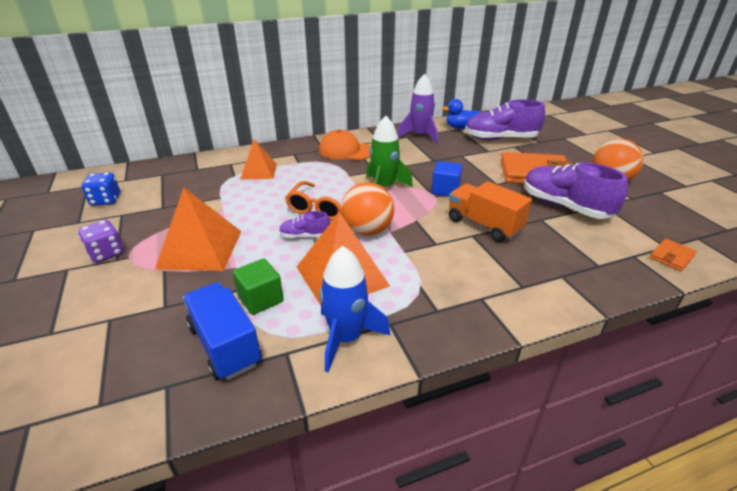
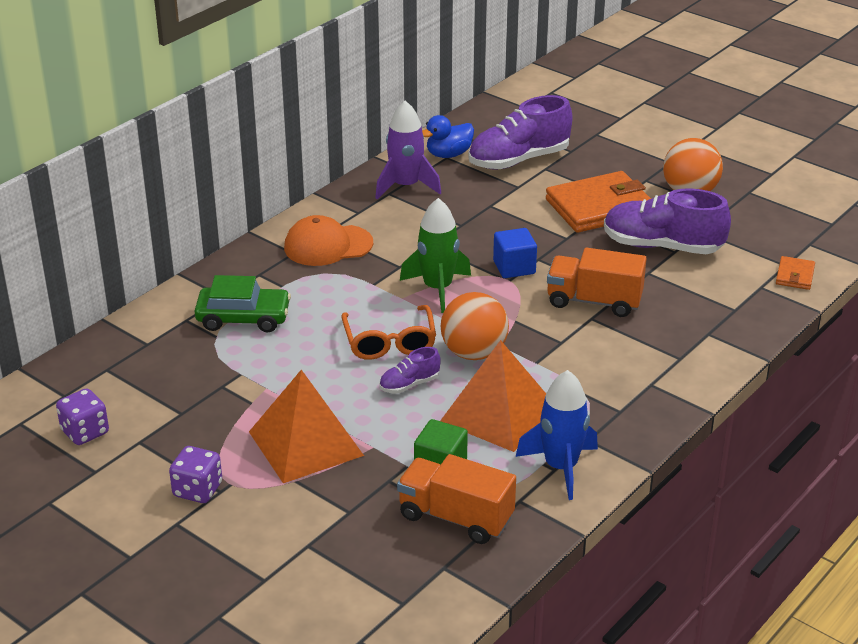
camera: 30 degrees left, 0 degrees up
blue dice [81,172,120,206] -> purple dice [56,388,109,445]
blue truck [183,282,262,380] -> orange truck [397,454,516,544]
orange pyramid [240,140,277,180] -> green car [194,275,291,333]

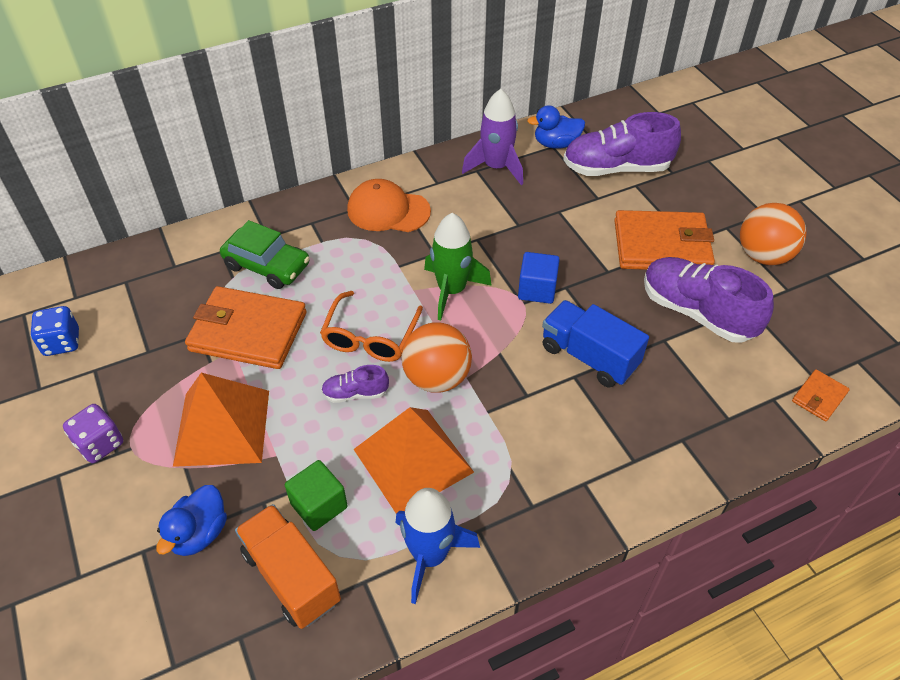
camera: 25 degrees right, 15 degrees up
purple dice [56,388,109,445] -> blue dice [31,306,79,356]
orange truck [547,248,647,317] -> blue truck [542,300,649,388]
none -> blue duck [156,485,227,556]
none -> orange wallet [185,286,307,369]

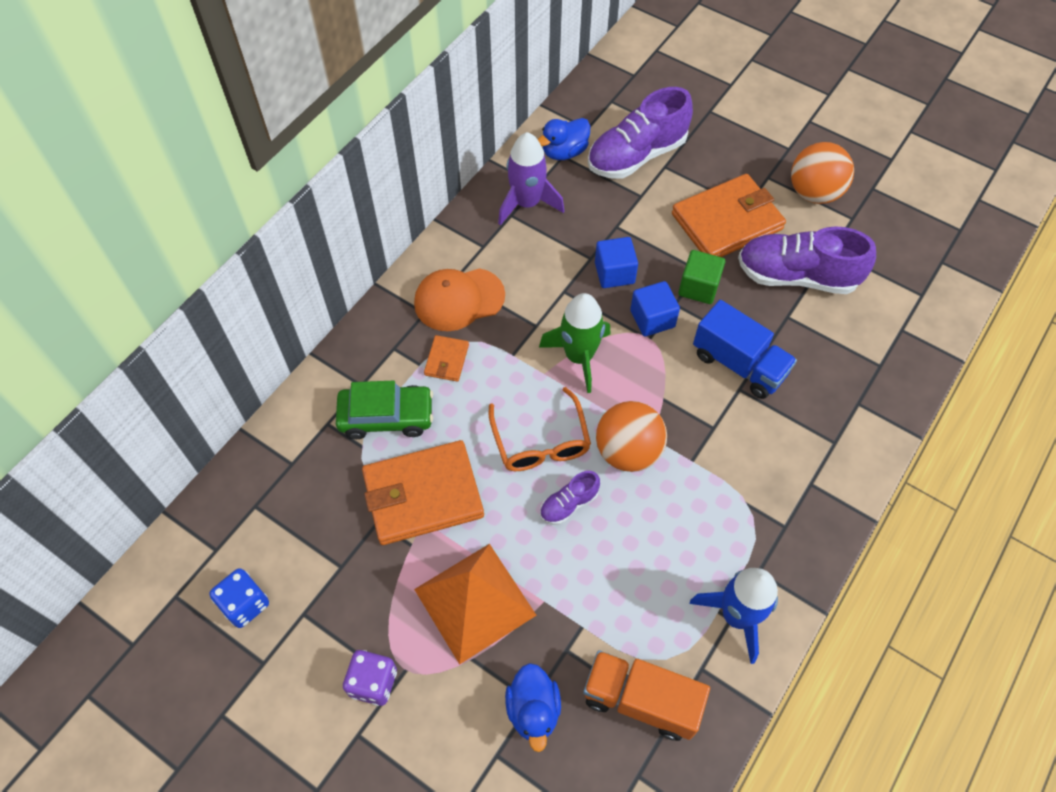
camera: 30 degrees left, 10 degrees up
green cube [285,460,348,531] -> green cube moved to [678,250,725,304]
orange pyramid [354,407,474,513] -> none
blue truck [542,300,649,388] -> blue truck turned 150 degrees counterclockwise [693,300,797,399]
orange wallet [792,369,850,422] -> orange wallet moved to [424,335,469,382]
none -> blue cube [595,237,638,288]

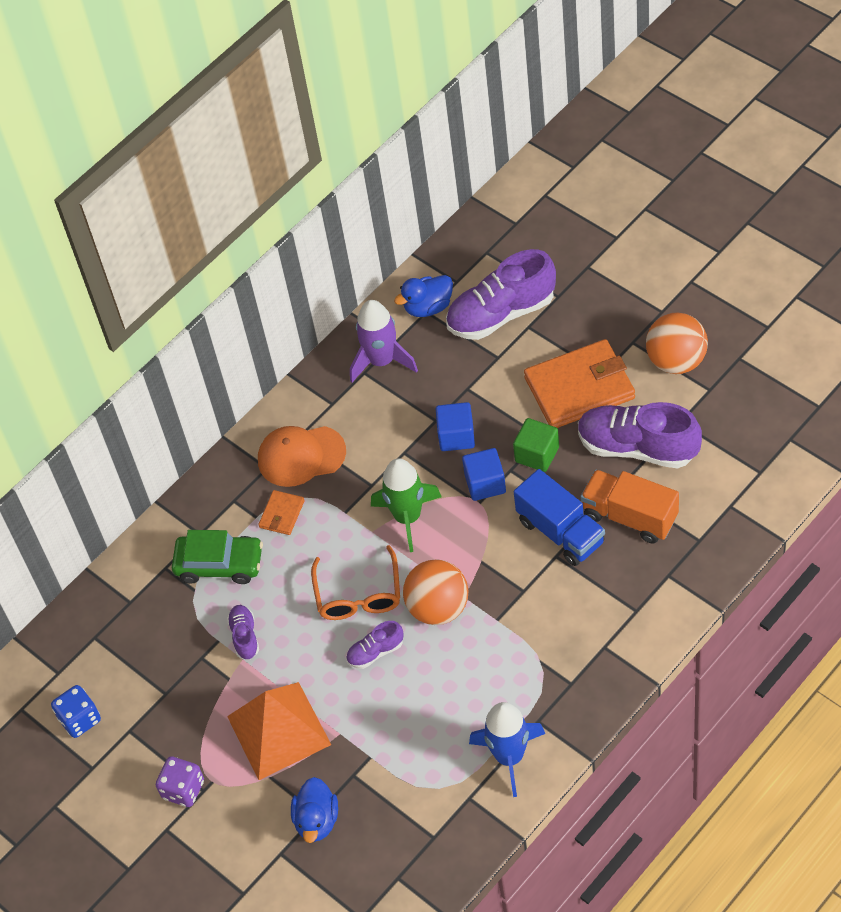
camera: 15 degrees right, 5 degrees down
orange wallet [362,440,484,545] -> purple shoe [227,605,259,660]
orange truck [583,650,710,741] -> orange truck moved to [580,470,679,544]

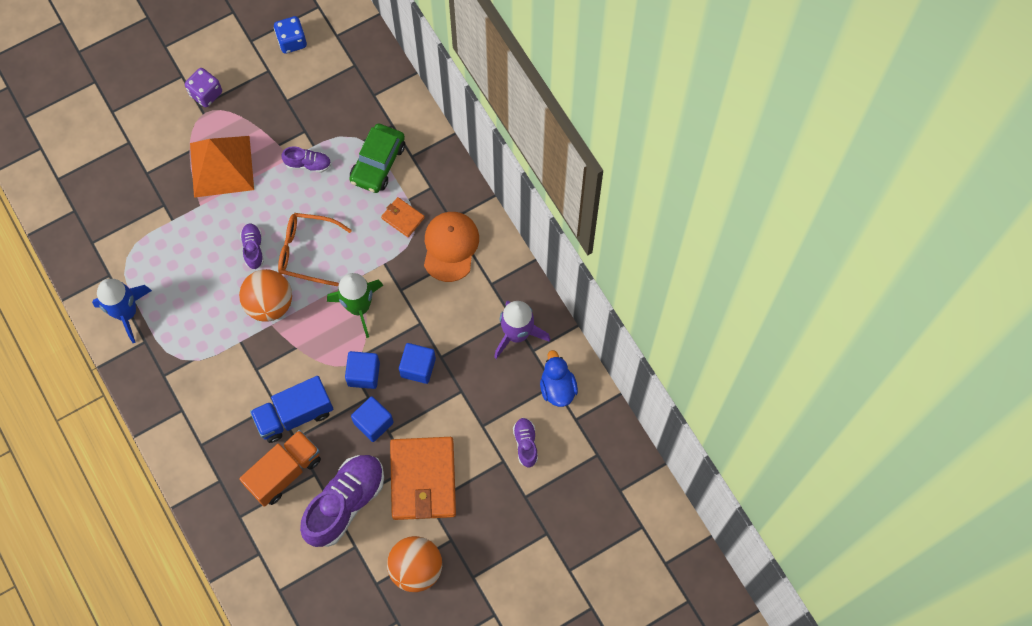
camera: 100 degrees right, 15 degrees up
blue duck [291,777,338,843] -> none
purple shoe [446,249,556,340] -> purple shoe [513,418,538,468], size x0.48
green cube [513,418,559,472] -> blue cube [351,396,394,442]

